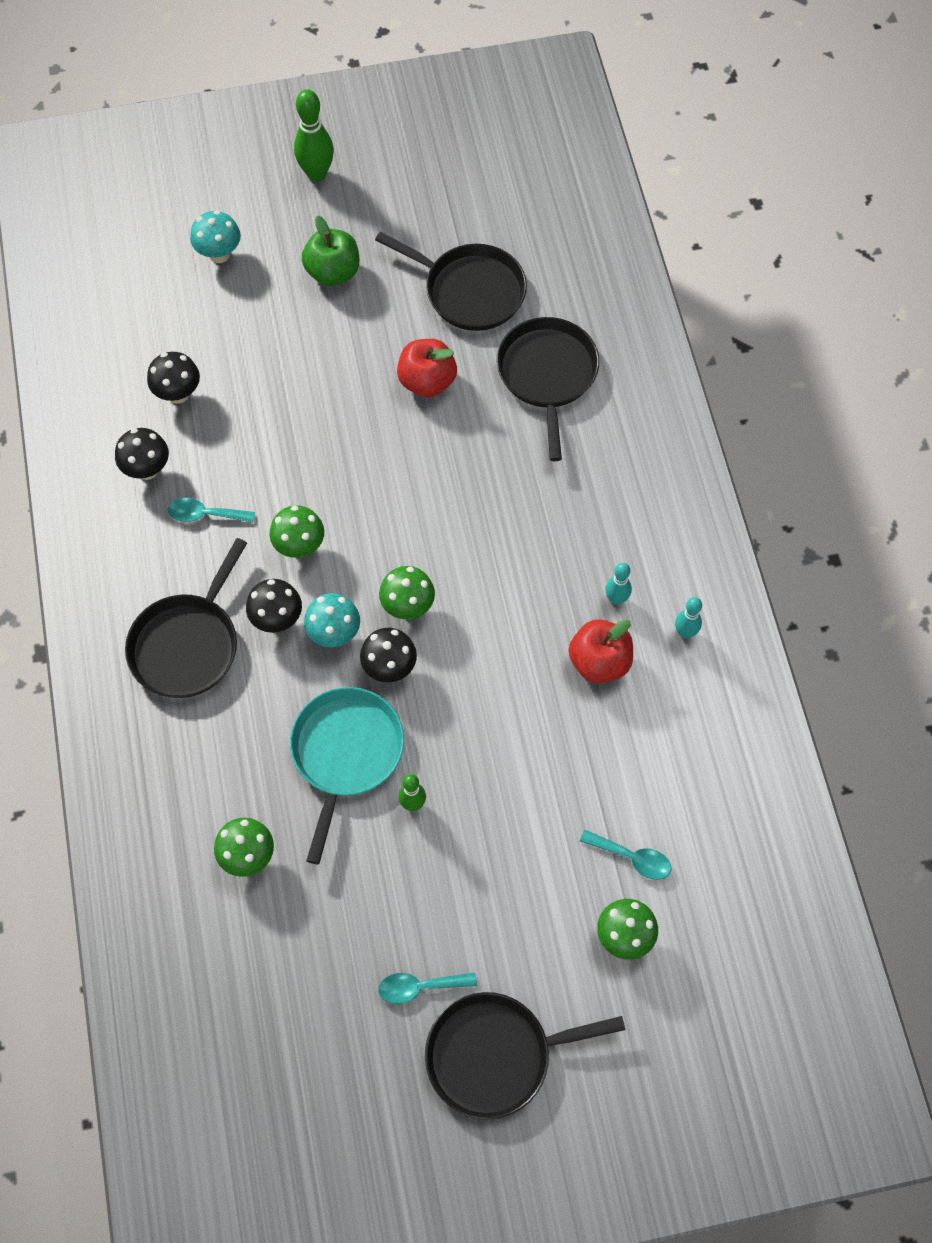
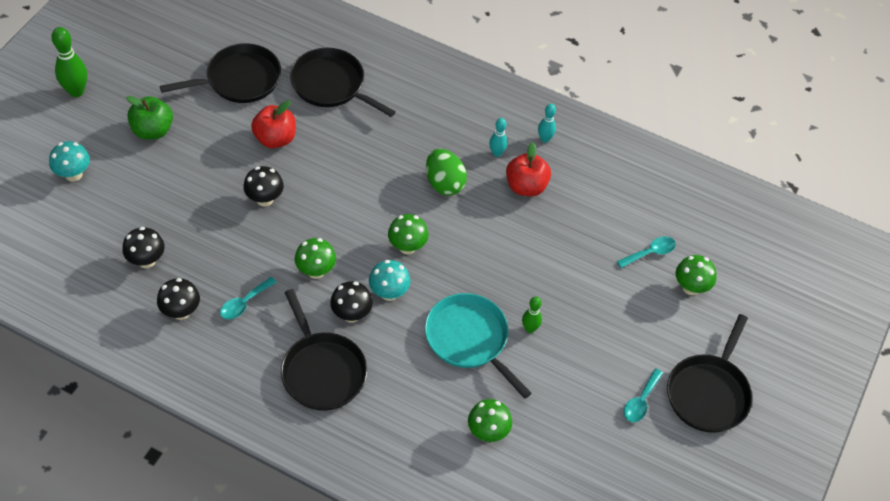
camera: 55 degrees left, 10 degrees down
black mushroom [360,628,417,682] -> black mushroom moved to [243,166,284,206]
none -> green egg [426,149,467,196]

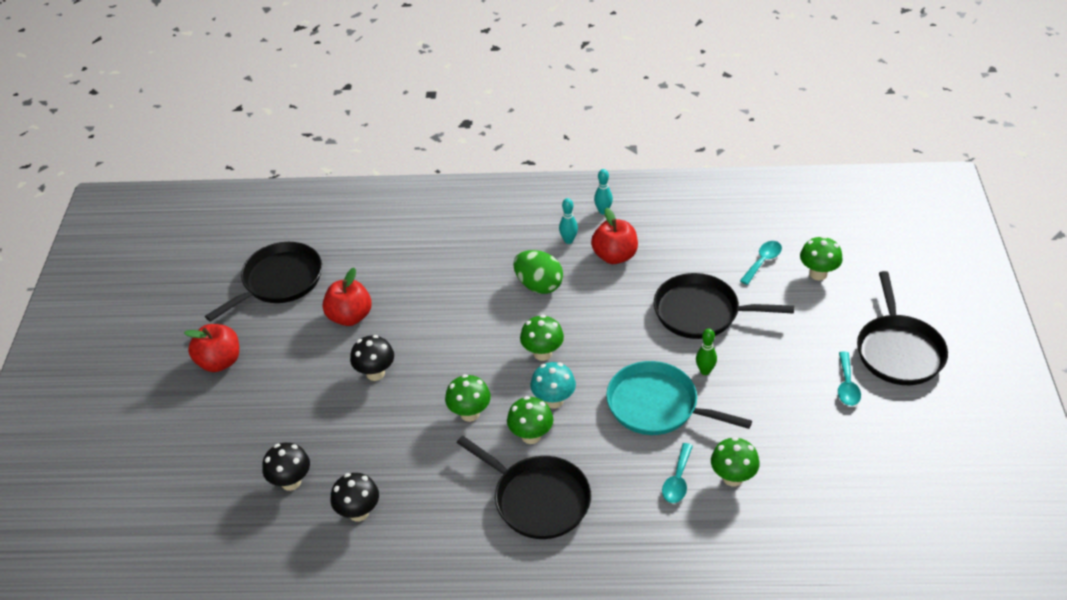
camera: 20 degrees left, 10 degrees down
turquoise mushroom [49,141,90,182] -> none
green bowling pin [52,27,87,97] -> none
green apple [126,96,173,139] -> red apple [184,324,239,372]
turquoise spoon [220,277,277,320] -> turquoise spoon moved to [662,443,693,503]
black pan [290,48,396,117] -> black pan moved to [654,273,794,339]
black mushroom [330,281,373,323] -> green mushroom [507,396,553,444]

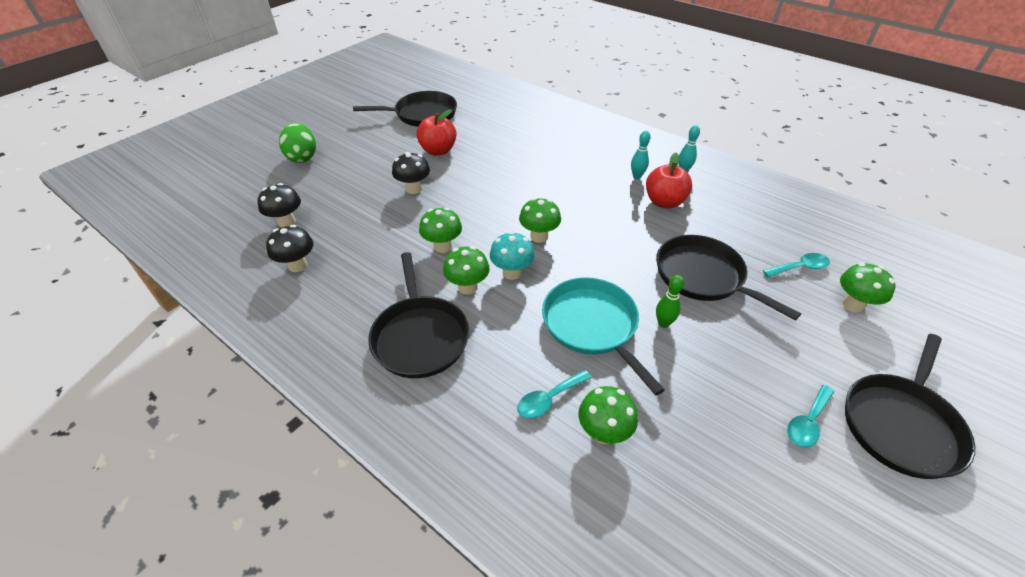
camera: 35 degrees right, 0 degrees up
red apple [184,324,239,372] -> none
green egg [513,250,563,294] -> green egg moved to [279,123,316,163]

